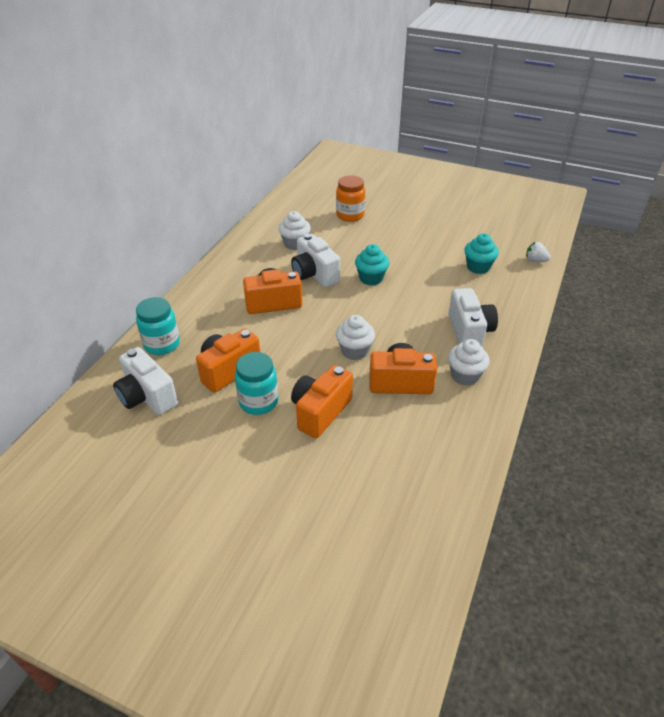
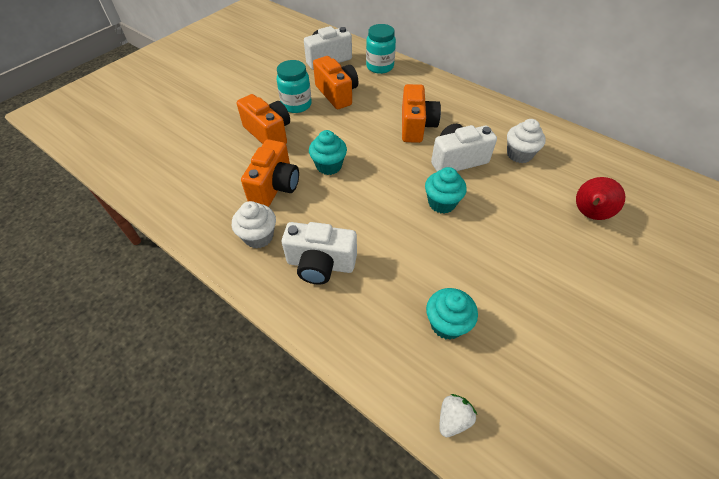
camera: 105 degrees right, 10 degrees up
orange jar [336,175,365,222] -> red pear [576,177,625,220]
white cupcake [336,315,375,360] -> turquoise cupcake [309,130,347,175]

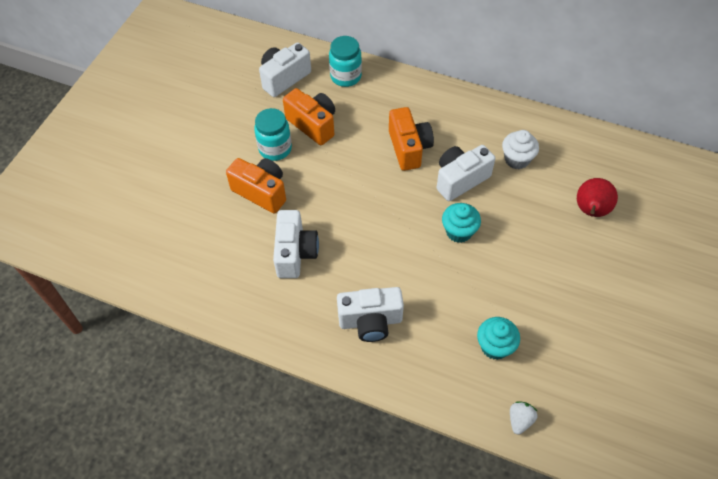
camera: 15 degrees left, 5 degrees up
white cupcake [232,201,276,249] -> none
orange camera [241,140,299,207] -> white camera [273,210,319,278]
turquoise cupcake [309,130,347,175] -> none

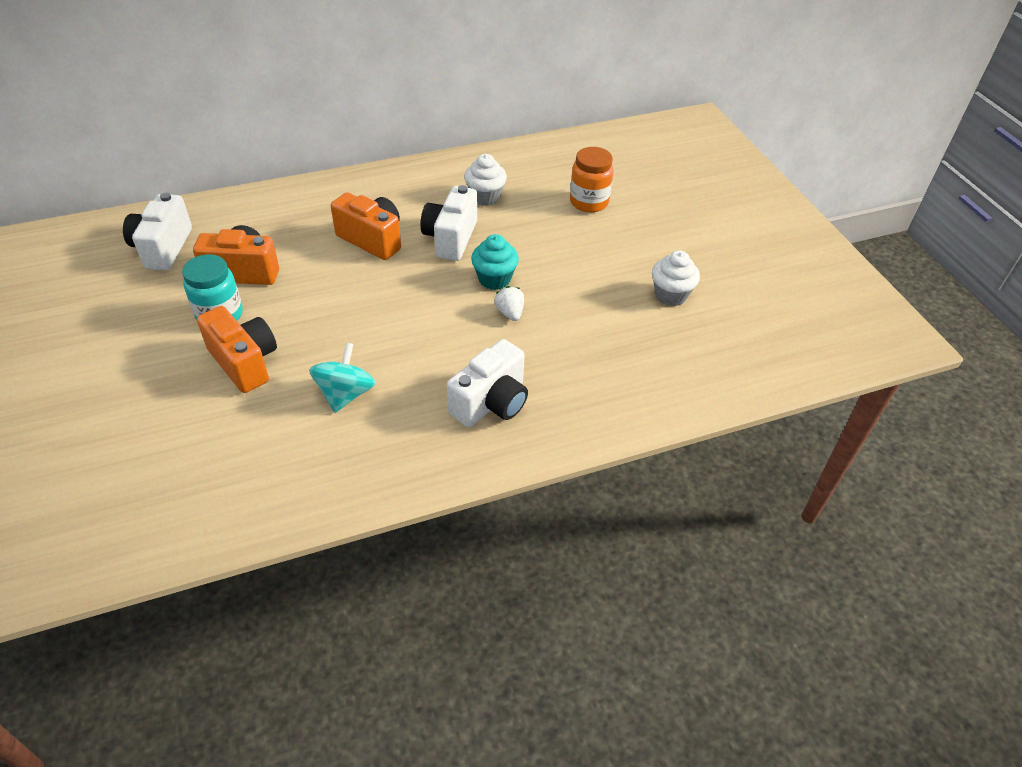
camera: 45 degrees left, 10 degrees down
orange camera [226,158,286,213] -> orange camera turned 60 degrees clockwise [197,306,277,393]
white camera [273,210,319,278] -> turquoise spinning top [309,343,376,413]
turquoise jar [329,36,362,87] -> none
turquoise cupcake [477,317,520,360] -> none
white strawberry [510,402,537,435] -> white strawberry moved to [494,286,524,321]
red pear [577,178,618,217] -> orange jar [570,147,613,212]
none -> white cupcake [652,250,700,306]

